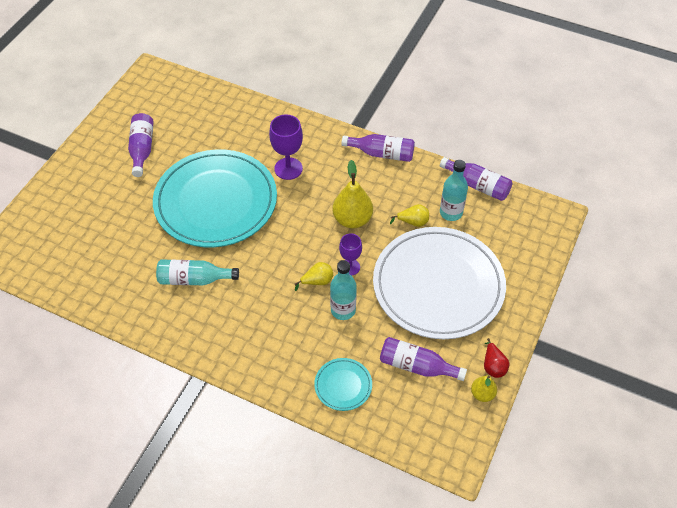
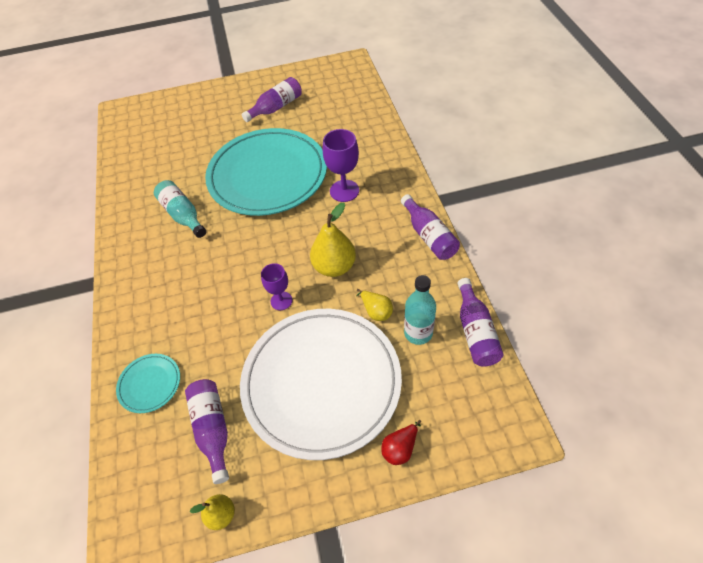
camera: 55 degrees right, 0 degrees up
yellow pear [295,262,333,291] -> none
turquoise bottle [330,260,357,320] -> none
red pear [484,338,510,378] -> red pear moved to [381,420,421,465]

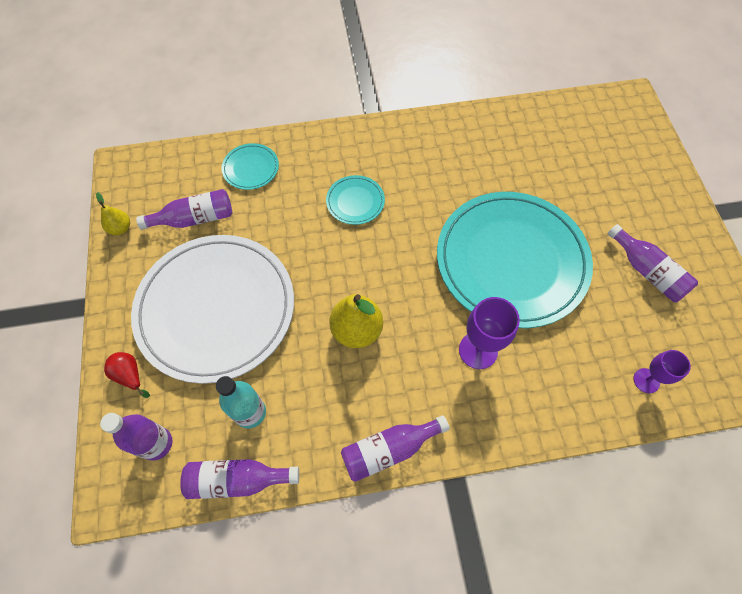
camera: 90 degrees right, 10 degrees up
turquoise bottle [154,180,206,238] -> none
purple goblet [261,263,292,310] -> purple goblet moved to [633,350,691,393]
yellow pear [356,289,393,321] -> none
none -> purple bottle [100,413,172,461]
none -> turquoise plate [326,175,385,225]

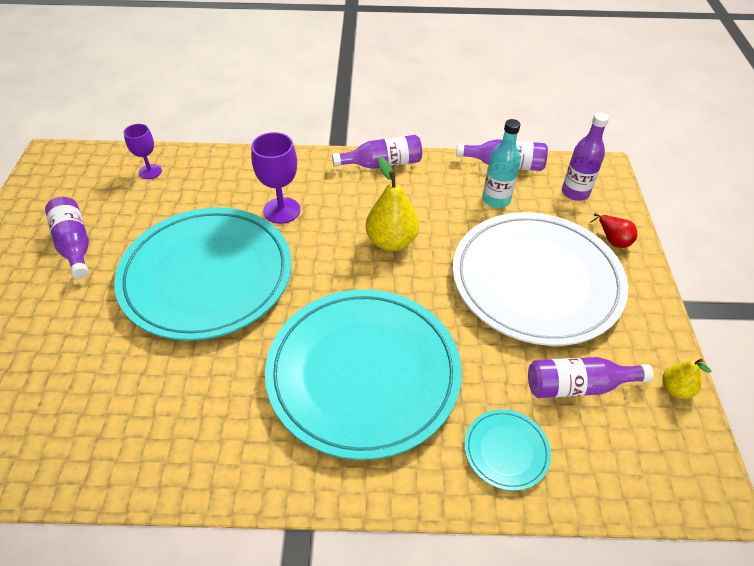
camera: 170 degrees left, 15 degrees down
turquoise plate [326,175,385,225] -> turquoise plate [265,289,462,460], size x2.46

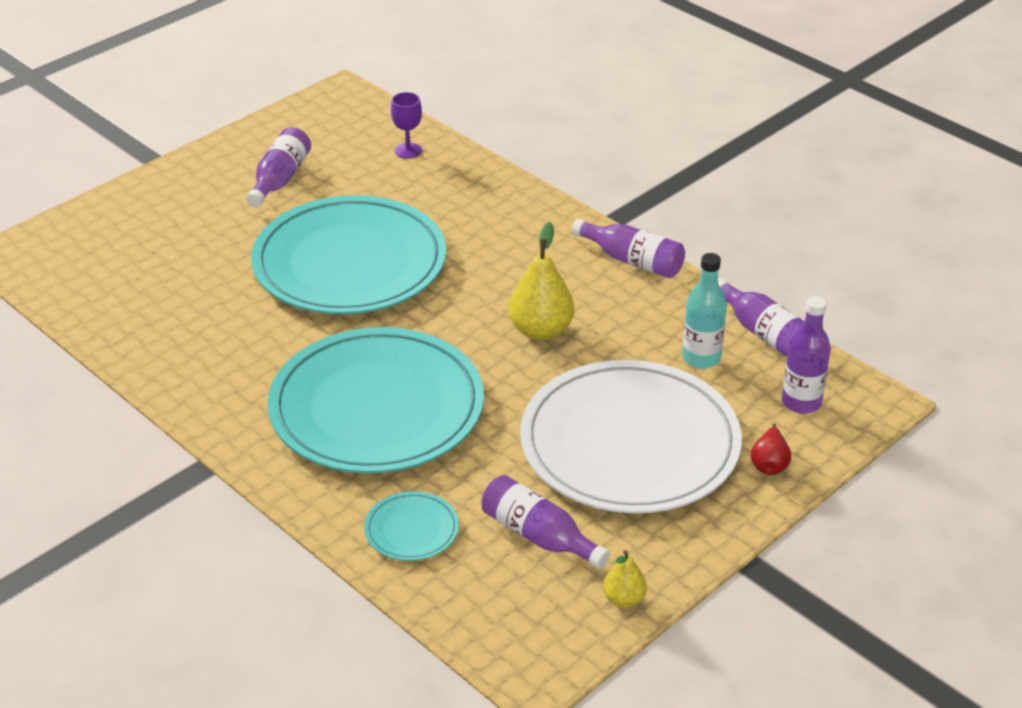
camera: 45 degrees right, 10 degrees down
purple goblet [251,132,300,224] -> none

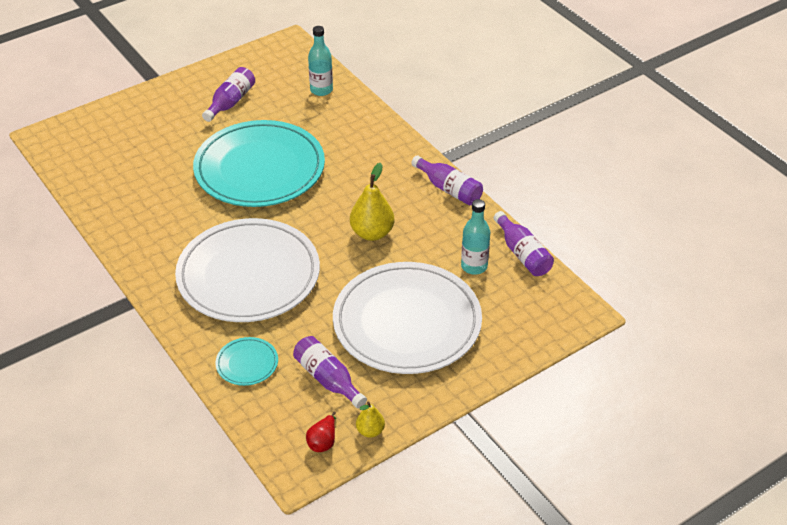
camera: 10 degrees right, 5 degrees up
turquoise plate [267,327,484,473] -> white plate [175,218,320,322]
purple goblet [391,92,422,158] -> turquoise bottle [308,26,333,96]
red pear [751,424,791,475] -> red pear moved to [306,412,336,452]
purple bottle [782,296,831,414] -> none

